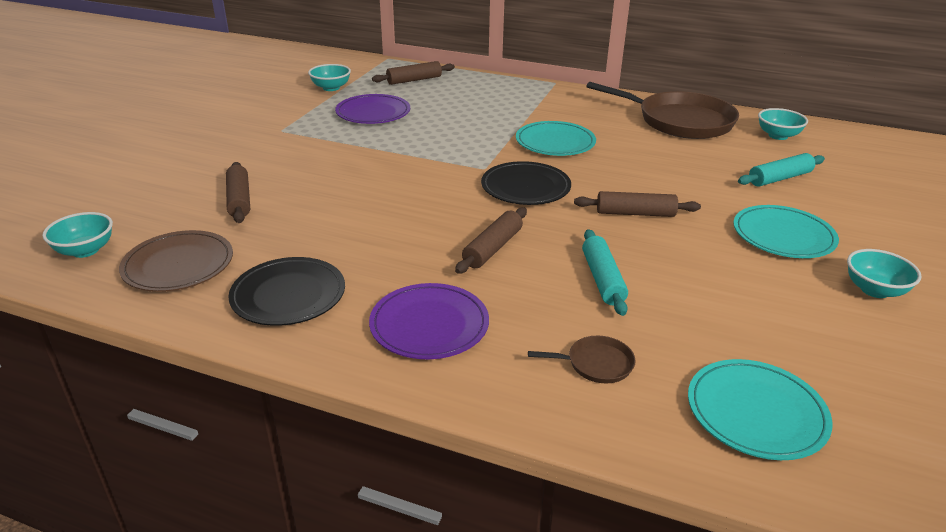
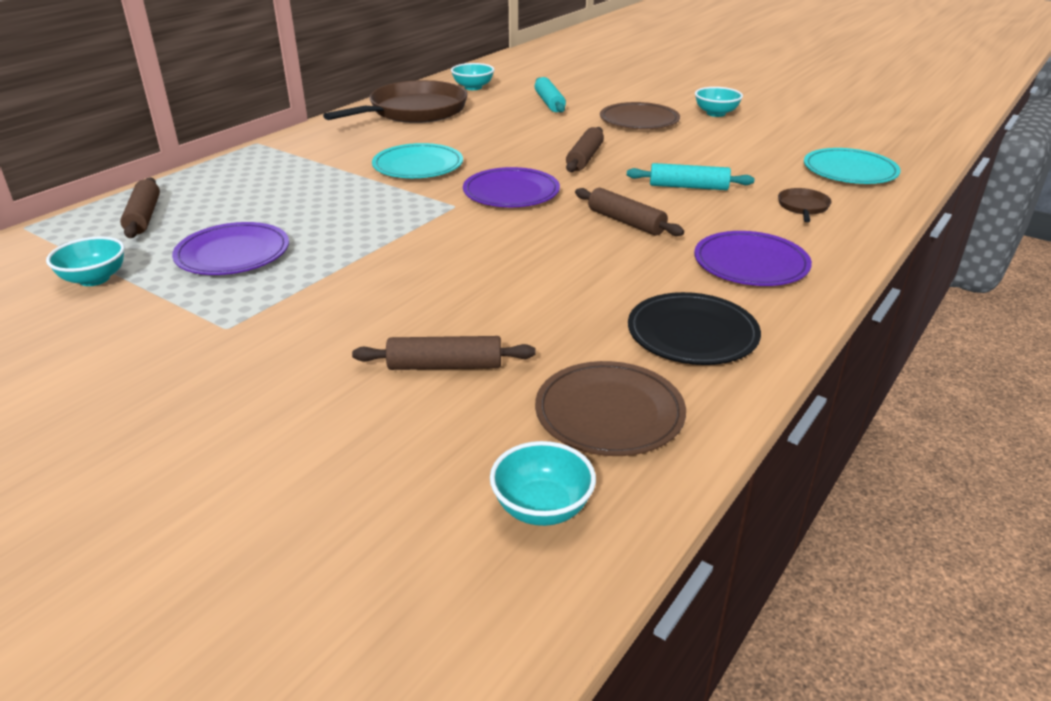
camera: 75 degrees left, 0 degrees up
black plate [481,161,571,205] -> purple plate [463,167,560,207]
turquoise plate [733,205,839,258] -> brown plate [600,102,680,129]

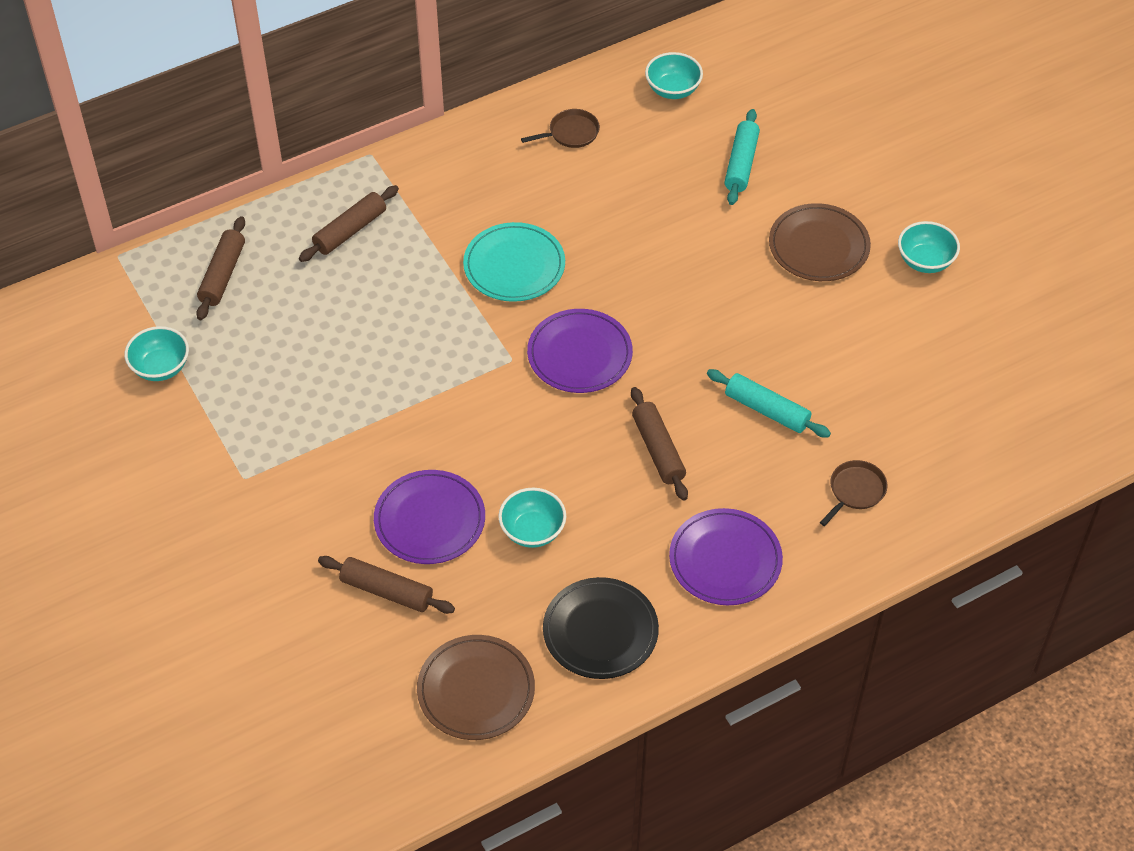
camera: 25 degrees right, 20 degrees up
purple plate [172,222,289,275] -> purple plate moved to [374,470,485,564]
brown pan [323,80,467,123] -> brown pan [521,109,600,148], size x0.41
turquoise bowl [490,441,596,526] -> turquoise bowl moved to [498,488,566,548]
brown rolling pin [566,127,604,172] -> brown rolling pin moved to [299,185,399,262]
turquoise plate [804,148,901,184] -> none

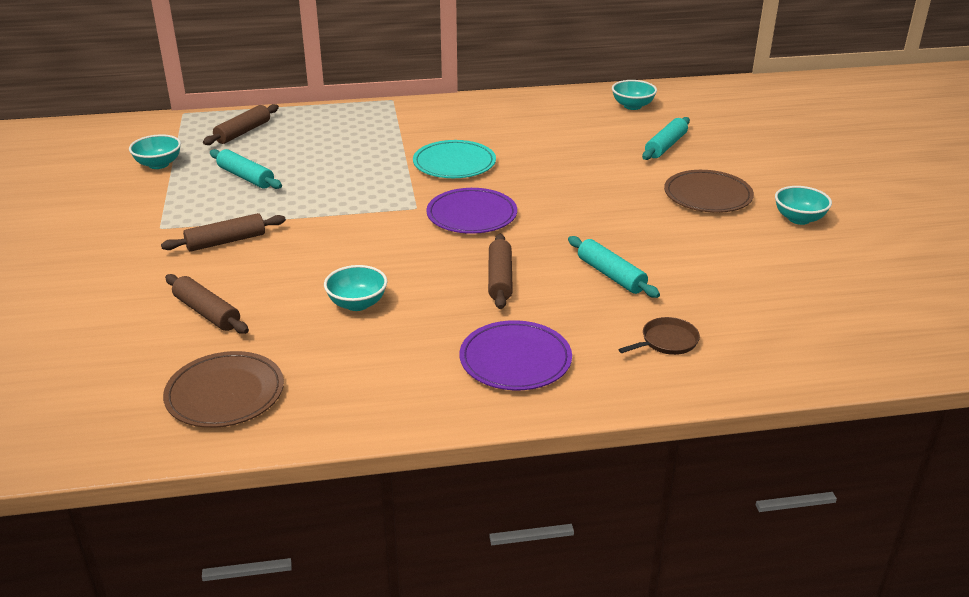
camera: 20 degrees right, 20 degrees down
brown rolling pin [299,185,399,262] -> brown rolling pin moved to [161,213,286,252]
purple plate [374,470,485,564] -> none
brown pan [521,109,600,148] -> none
black plate [543,577,659,679] -> none
none -> turquoise rolling pin [210,149,282,189]

